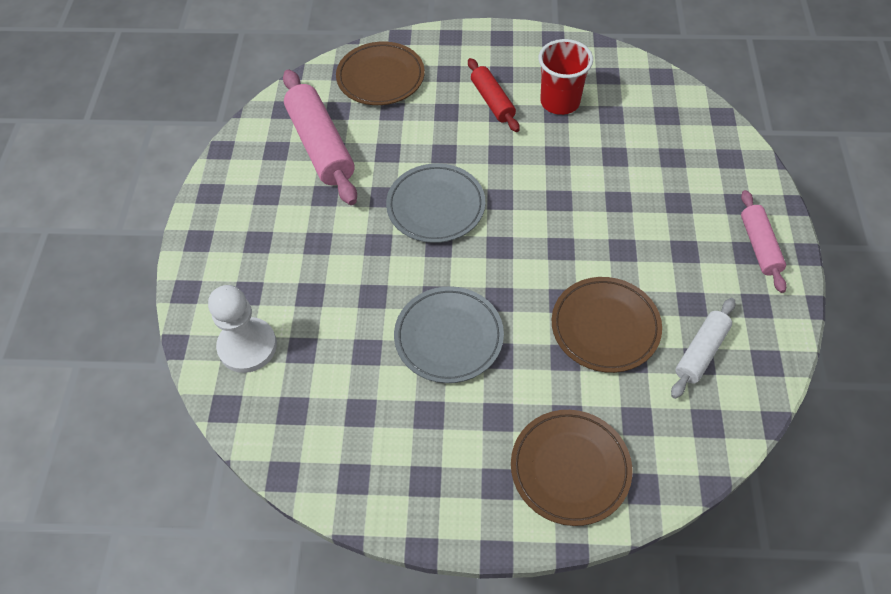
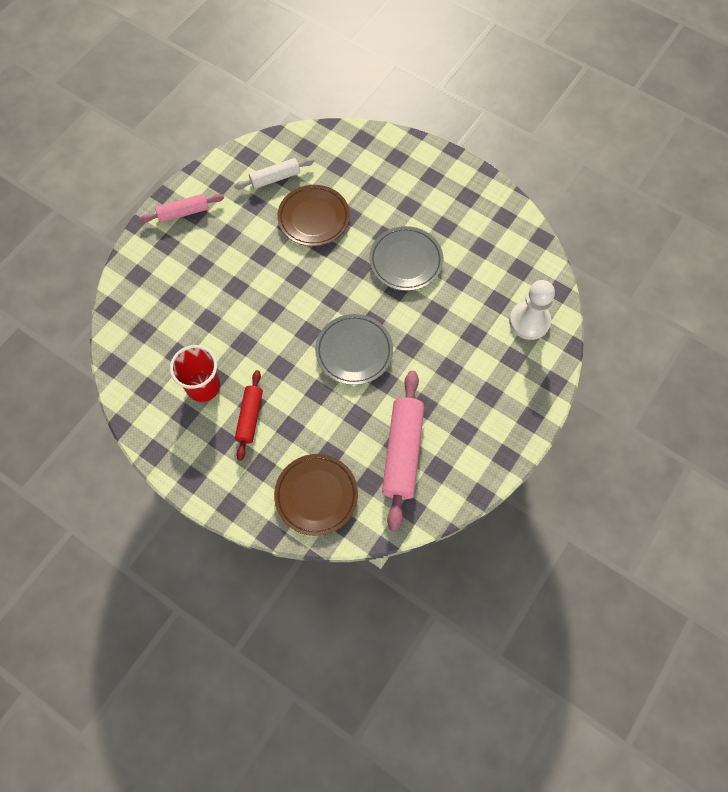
camera: 150 degrees left, 10 degrees up
brown plate [511,410,632,526] -> none
pink rolling pin [741,190,787,293] -> pink rolling pin turned 45 degrees clockwise [140,194,224,223]

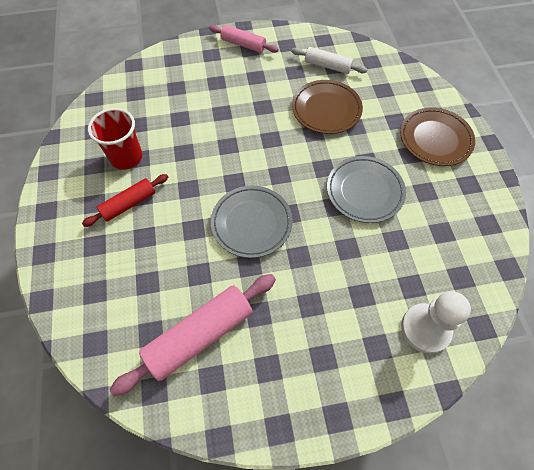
camera: 45 degrees right, 5 degrees down
brown plate [274,454,358,536] -> brown plate moved to [400,107,475,166]

